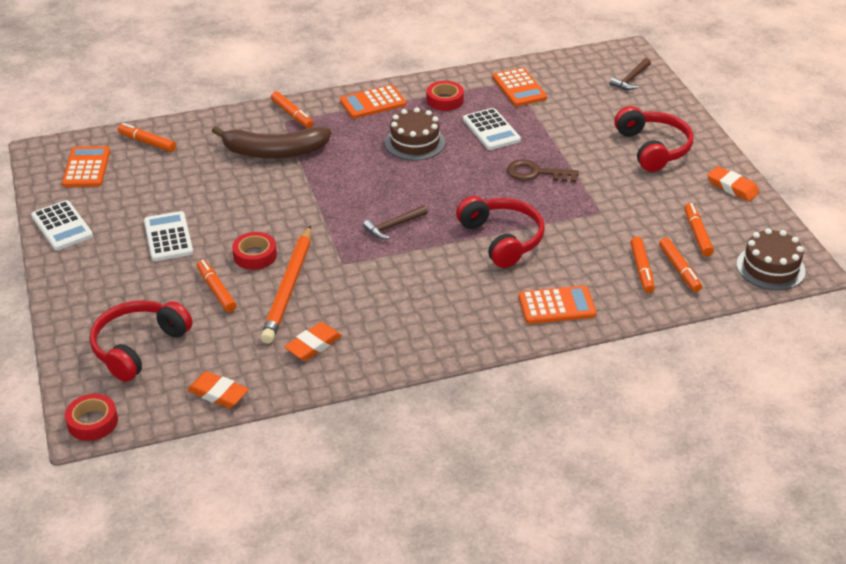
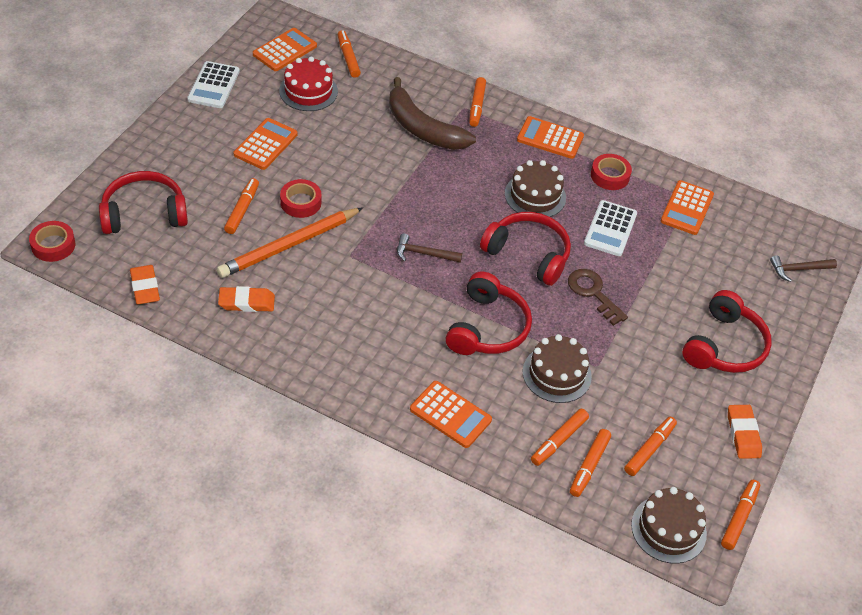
camera: 40 degrees right, 10 degrees up
white calculator [144,211,193,261] -> orange calculator [234,118,298,170]
none -> red cake [279,56,338,111]
none -> red headphones [480,212,571,286]
none -> brown cake [523,334,592,403]
none -> orange marker [721,480,760,550]

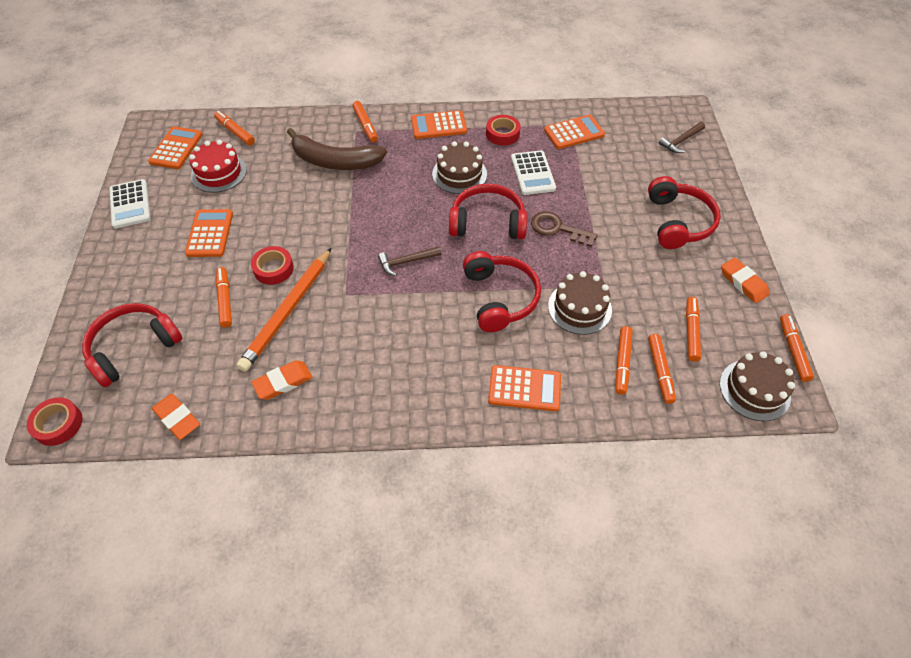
camera: 25 degrees left, 5 degrees up
orange calculator [661,180,714,235] -> orange calculator turned 105 degrees counterclockwise [544,115,605,149]

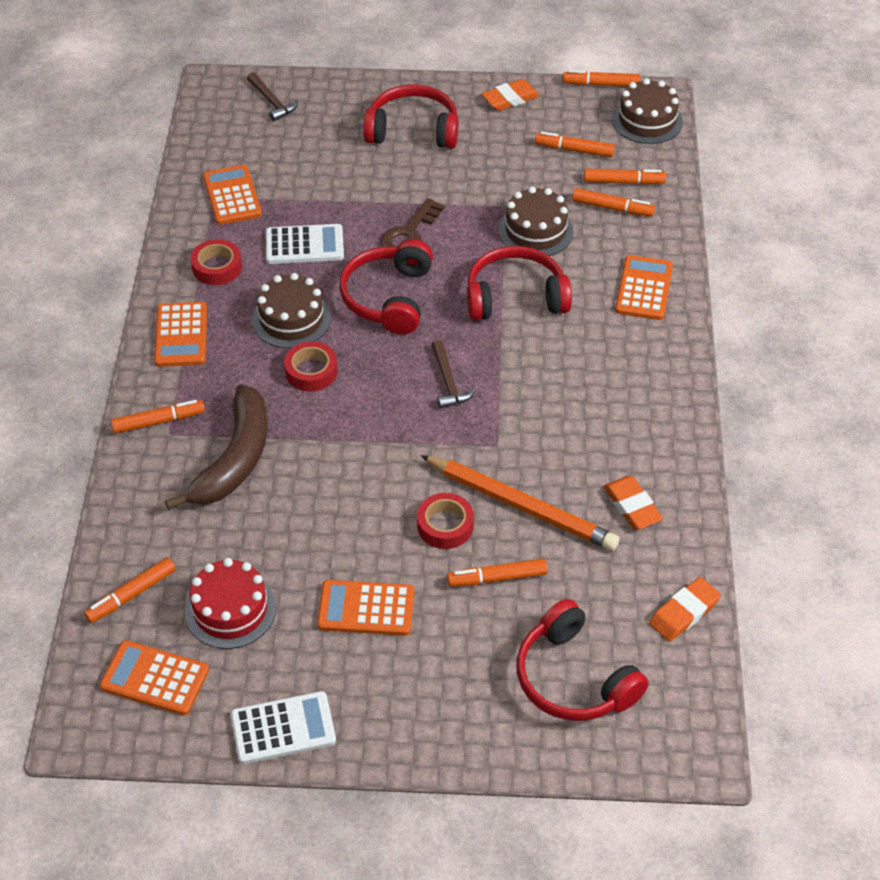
camera: 85 degrees left, 5 degrees down
red tape [27,397,83,446] -> red tape moved to [284,342,338,391]

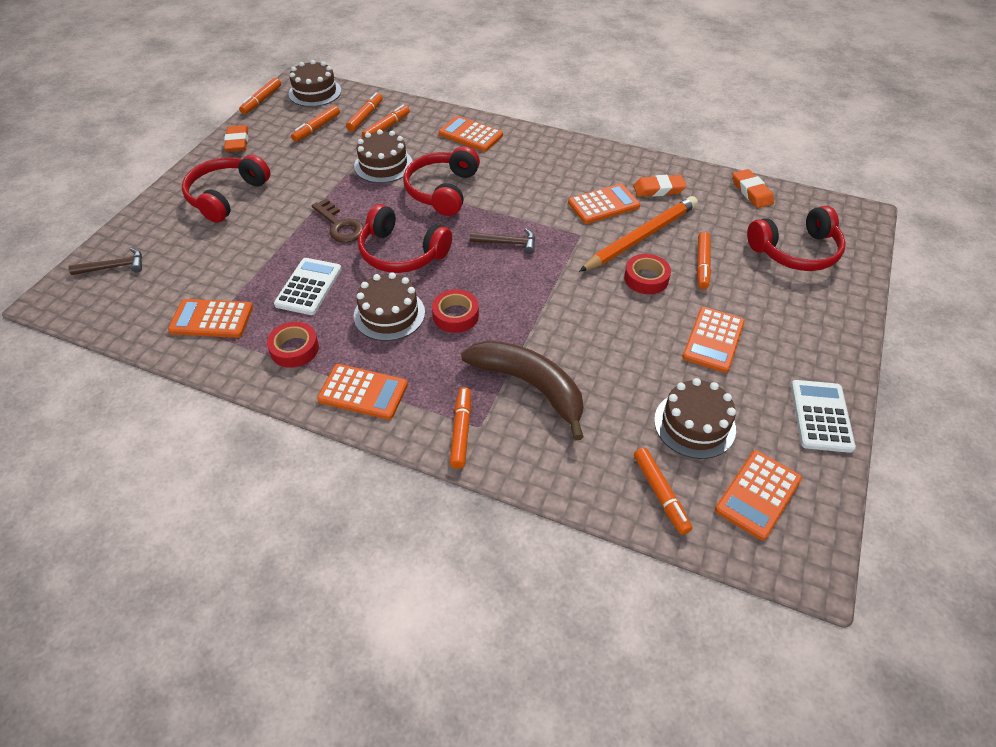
camera: 70 degrees left, 0 degrees up
red cake [185,558,276,649] -> brown cake [654,378,736,459]
none -> orange calculator [568,184,640,224]

